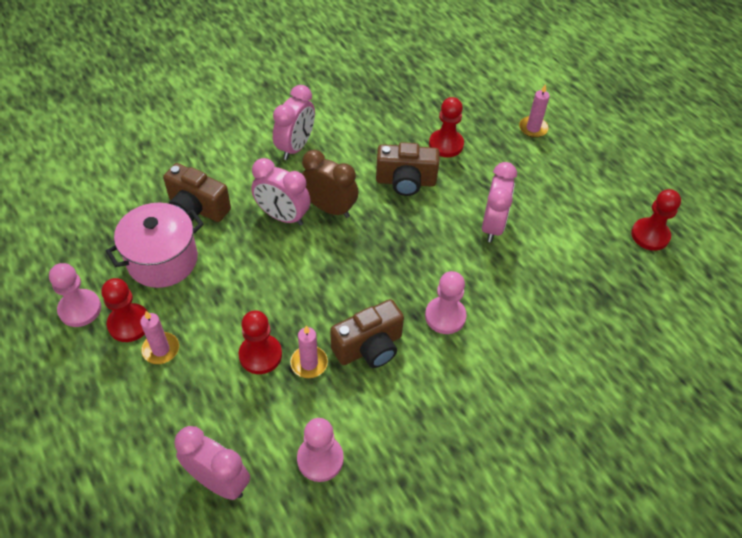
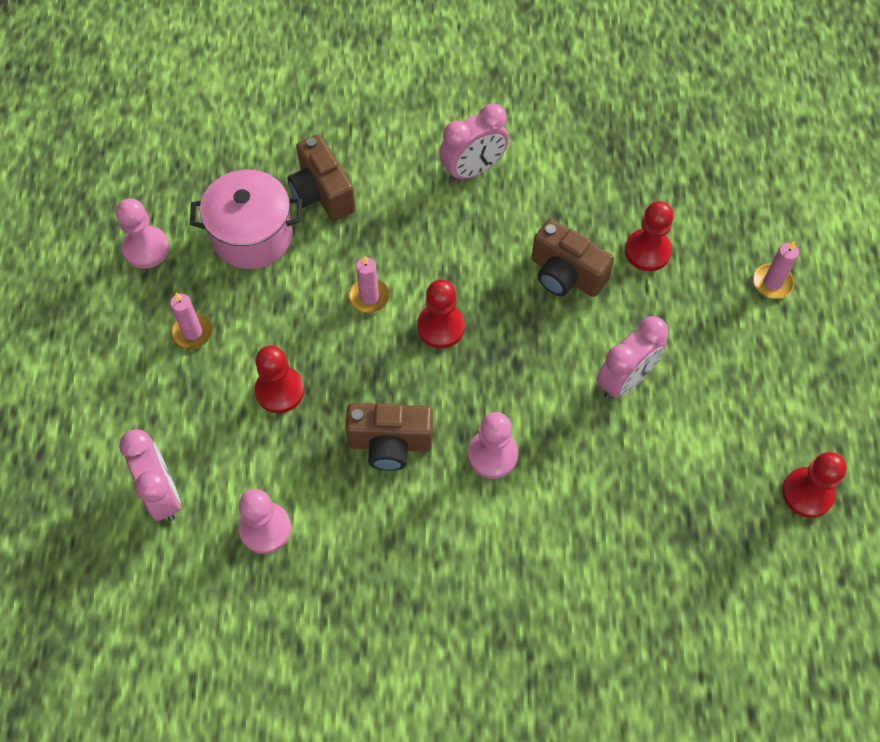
camera: 35 degrees right, 10 degrees up
red pawn [101,278,148,342] -> red pawn moved to [417,279,465,348]
pink clock [251,158,311,226] -> none
pink candle [290,325,328,378] -> pink candle moved to [349,256,390,313]
brown clock [302,150,359,218] -> none

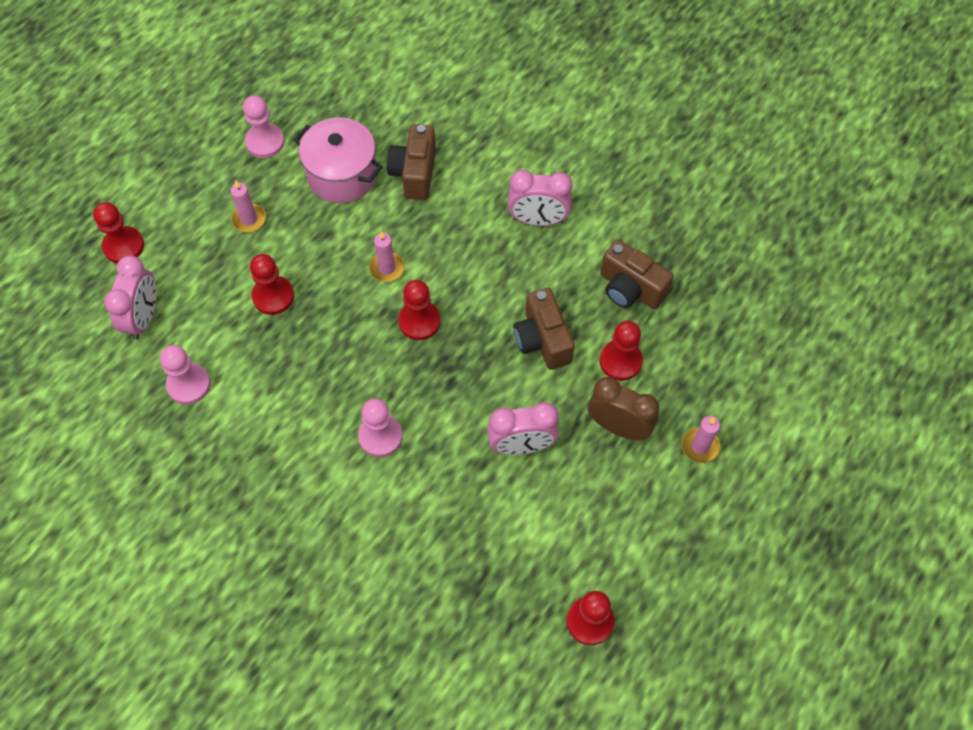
camera: 35 degrees right, 0 degrees up
brown camera [345,403,433,471] -> brown camera moved to [600,240,674,309]
none -> red pawn [93,202,144,264]
none -> brown clock [588,377,659,440]

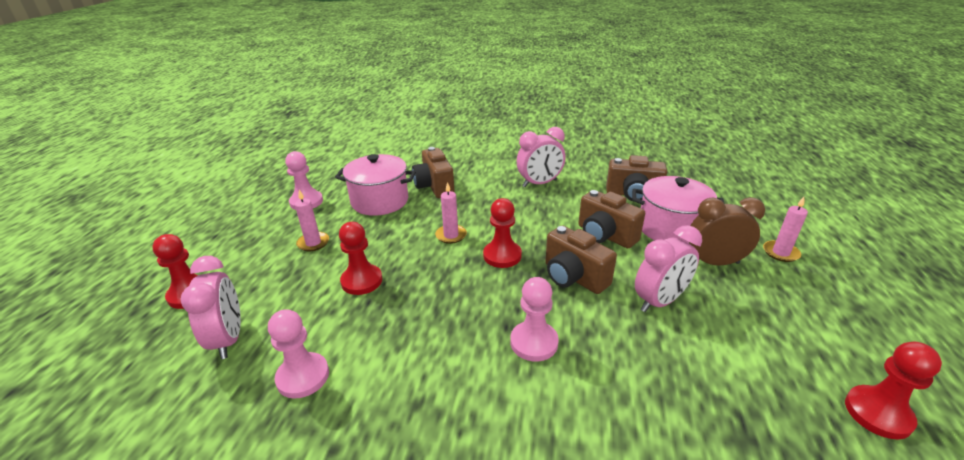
camera: 25 degrees left, 30 degrees down
red pawn [600,321,643,381] -> pink pot [632,176,725,244]
none -> brown camera [545,225,617,294]

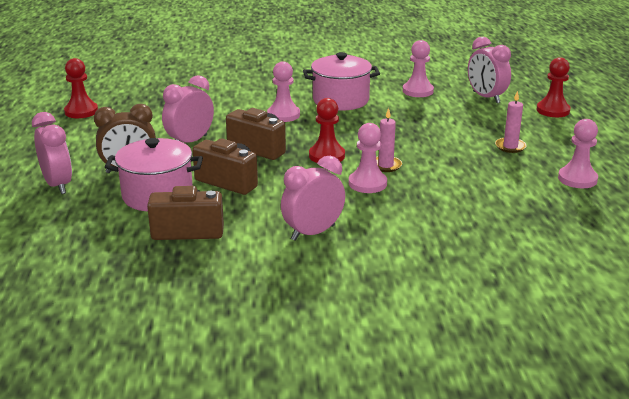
camera: 165 degrees right, 5 degrees down
pink pot [335,154,416,216] -> pink pot moved to [303,52,380,111]
red pawn [339,222,382,295] -> none
brown camera [412,147,455,198] -> none
pink candle [763,197,808,262] -> pink clock [32,112,72,194]
none -> pink pawn [349,123,387,193]

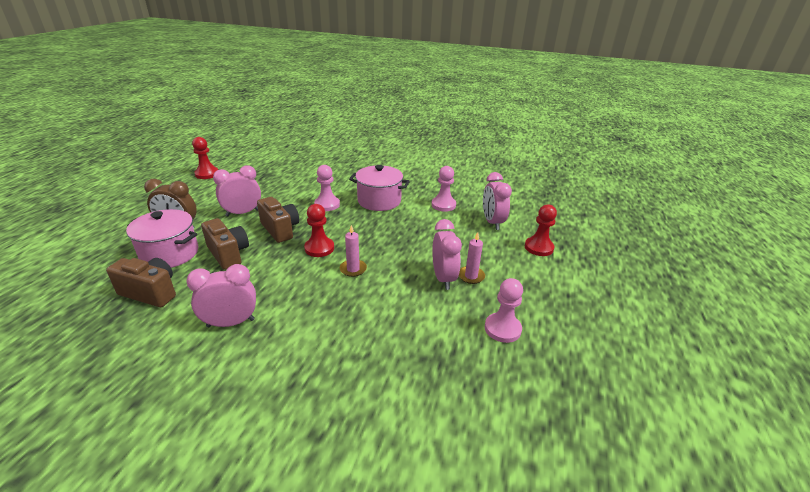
camera: 20 degrees right, 5 degrees up
pink clock [32,112,72,194] -> pink clock moved to [432,219,462,290]
pink pawn [349,123,387,193] -> none

